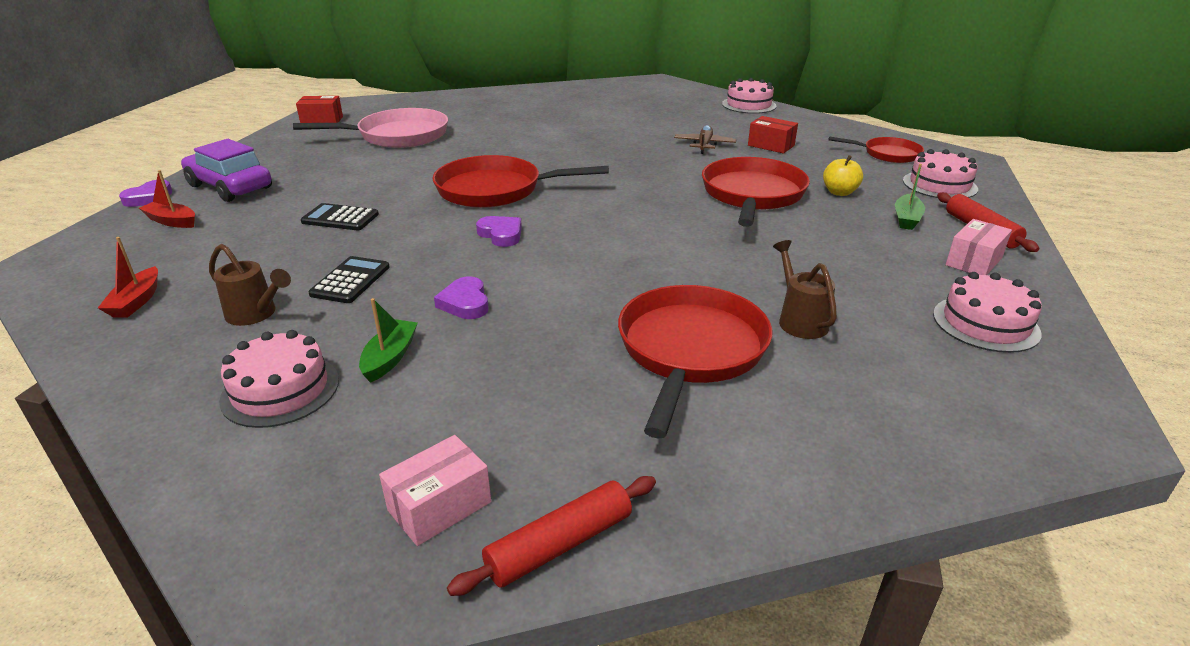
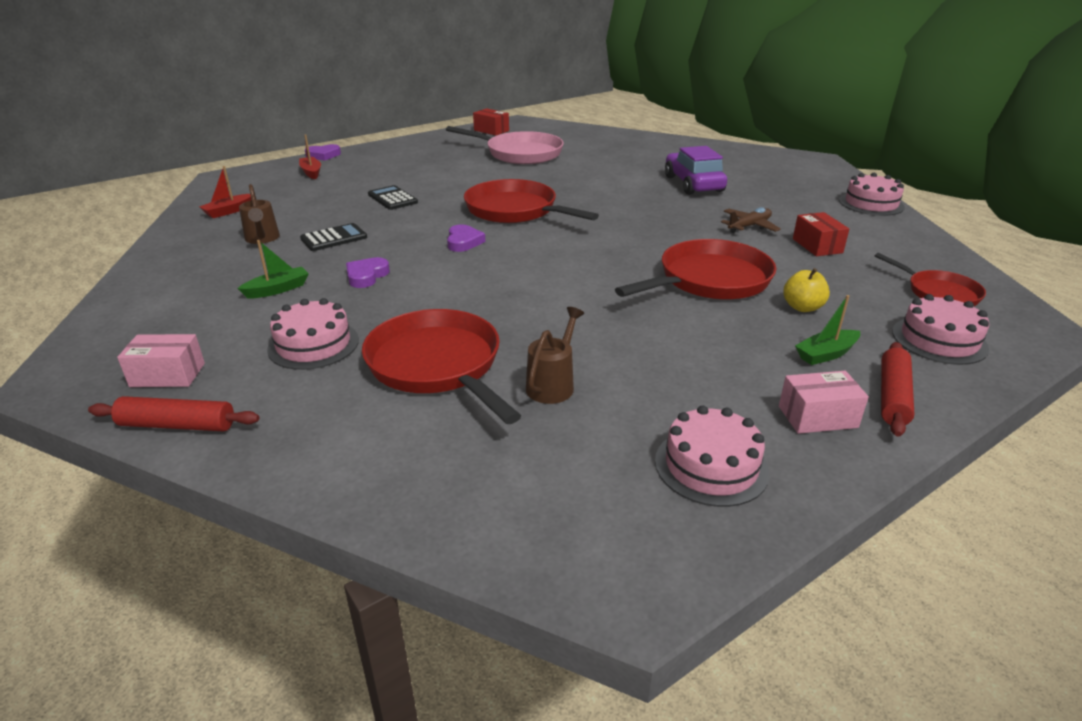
camera: 40 degrees right, 0 degrees up
purple car [181,139,272,202] -> purple car moved to [665,146,727,195]
pink cake [219,330,339,428] -> pink cake moved to [267,298,359,370]
red pan [618,285,772,439] -> red pan turned 90 degrees counterclockwise [362,309,521,424]

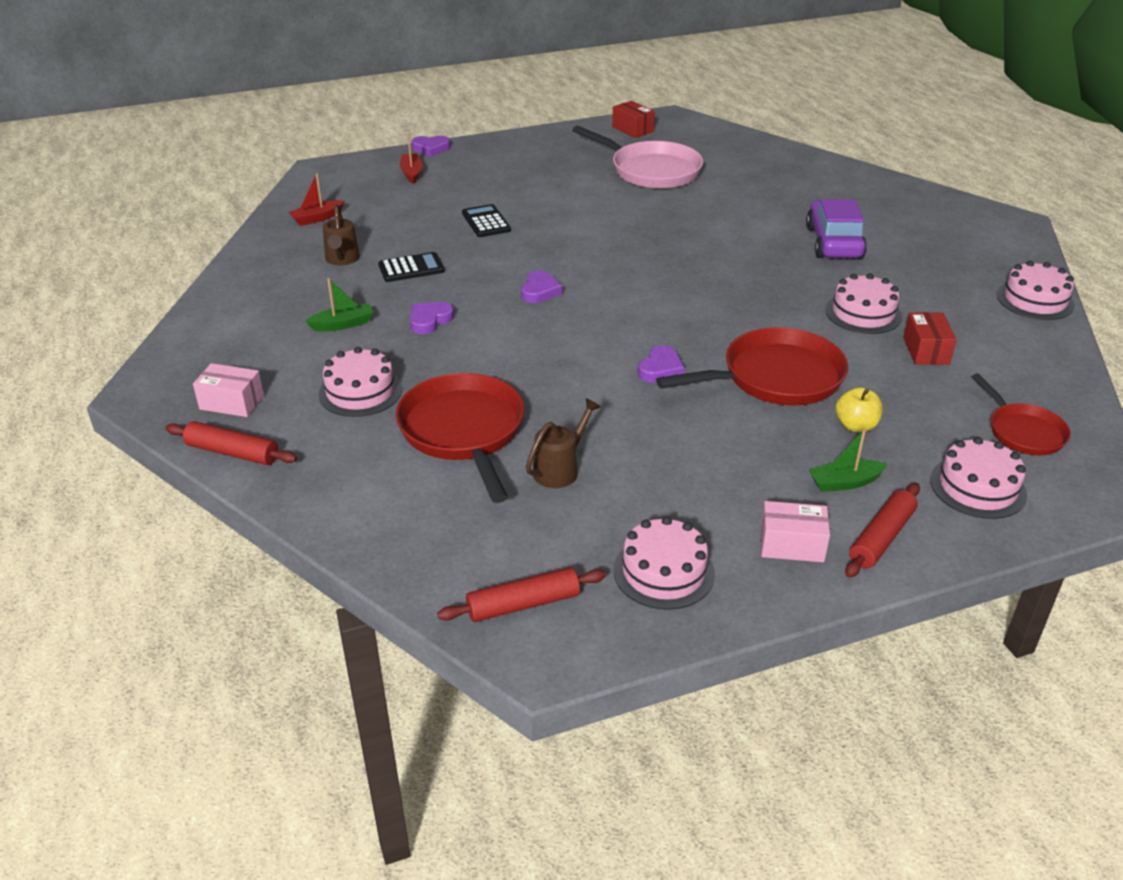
camera: 15 degrees right, 5 degrees up
red pan [464,179,599,223] -> none
brown plane [721,207,781,233] -> pink cake [825,273,902,334]
none -> red rolling pin [437,567,606,622]
none -> purple heart [638,345,685,383]

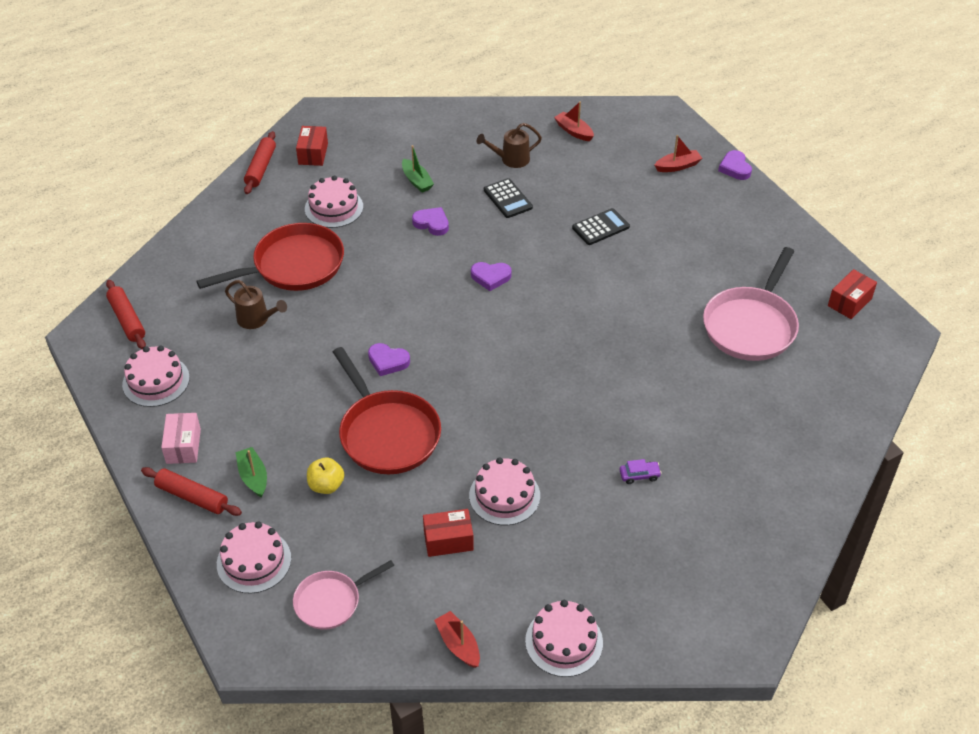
camera: 80 degrees right, 10 degrees up
pink box [193,363,264,417] -> red box [296,126,328,166]
purple car [806,199,867,259] -> purple car [620,459,662,484], size x0.40
red pan [972,373,1071,455] -> pink pan [293,560,395,630]
none -> red boat [434,611,480,668]

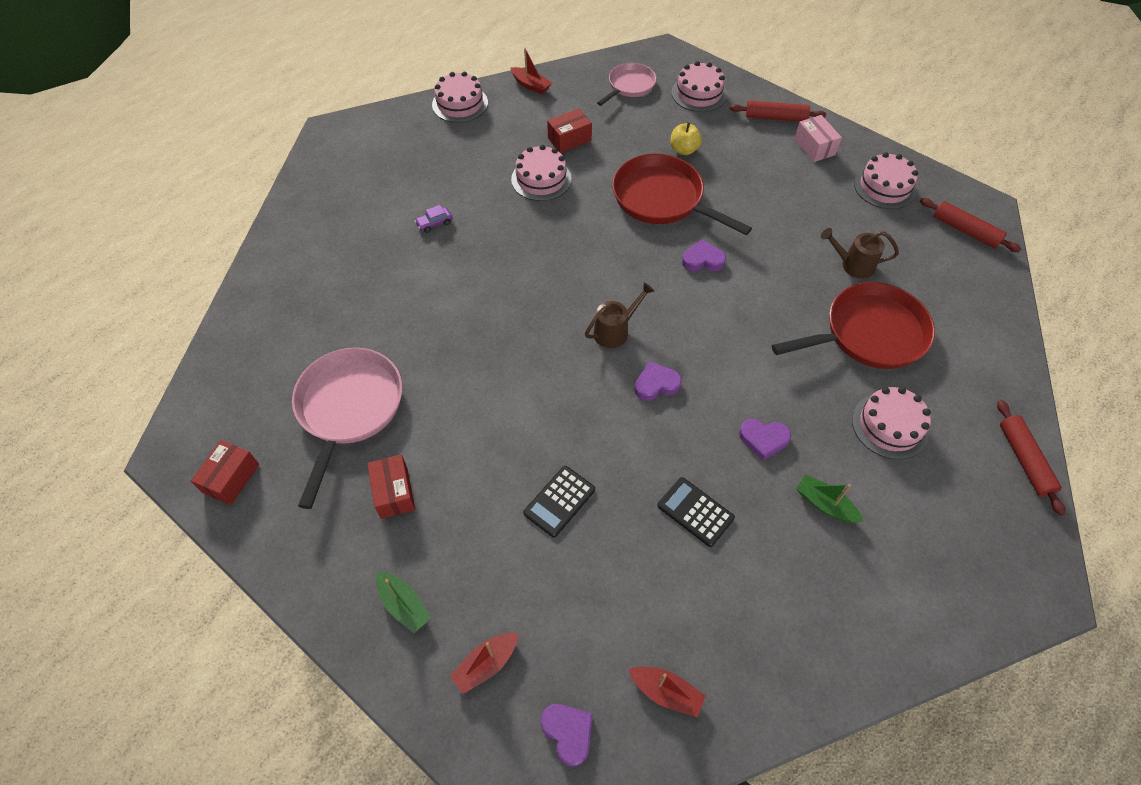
camera: 160 degrees right, 10 degrees up
red pan [196,223,344,291] -> red pan turned 150 degrees counterclockwise [772,282,935,369]
green boat [236,447,267,497] -> green boat moved to [376,572,431,633]
red box [296,126,328,166] -> red box moved to [367,455,415,519]
brown watering can [476,123,542,168] -> brown watering can moved to [585,282,654,348]
purple heart [718,150,752,180] -> purple heart moved to [541,704,593,766]

